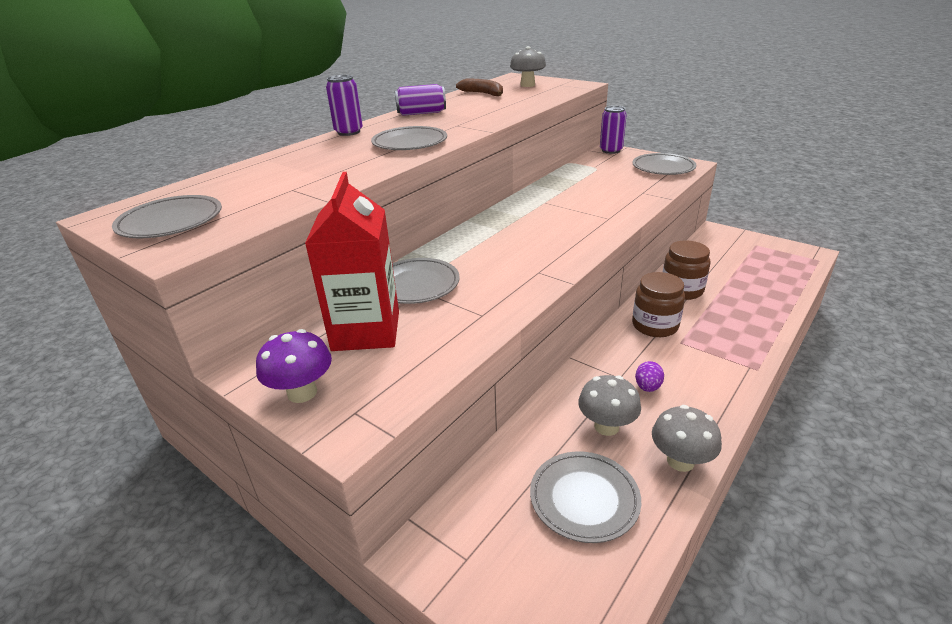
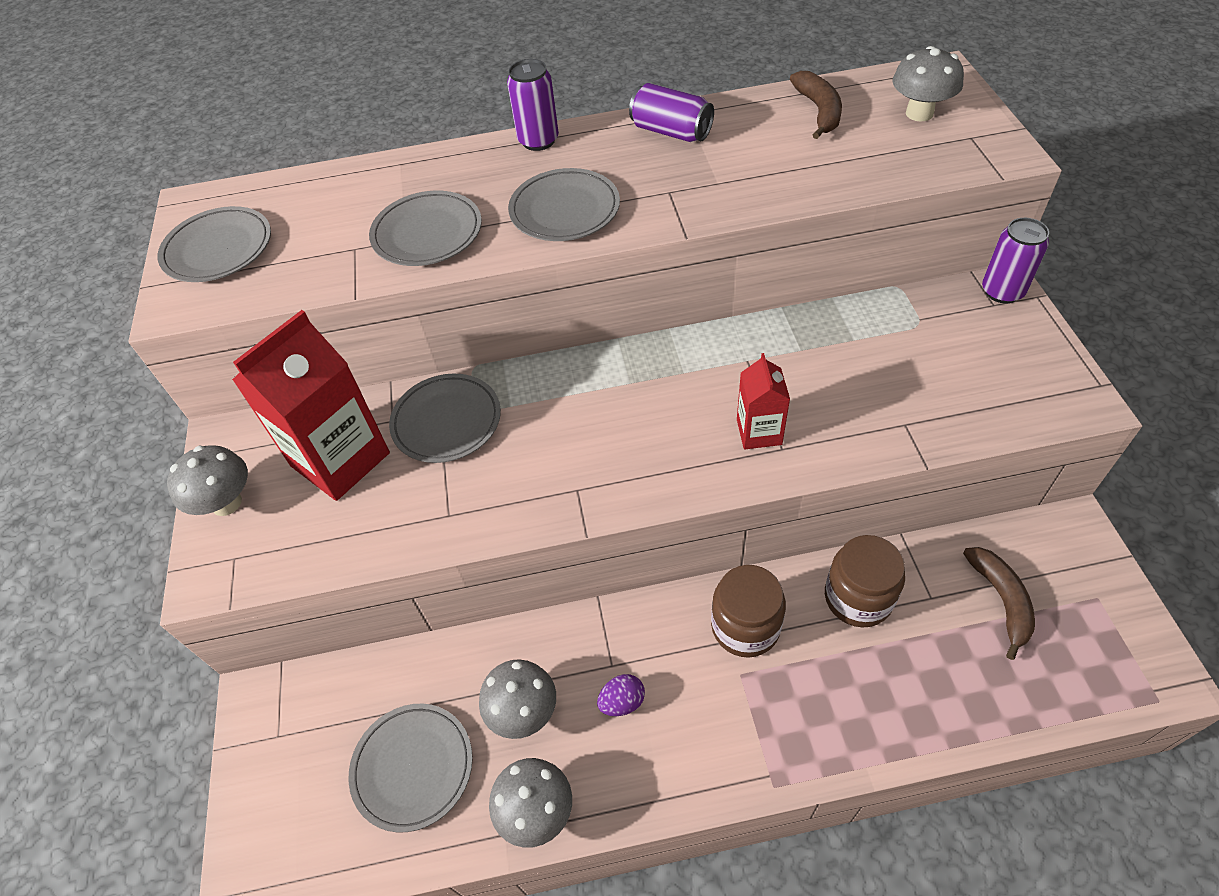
camera: 45 degrees right, 20 degrees up
purple mushroom [256,329,332,403] -> grey mushroom [167,445,248,516]
grey plate [632,153,696,175] -> grey plate moved to [369,191,482,266]
none -> red carton [737,353,790,449]
none -> brown banana [963,547,1035,660]

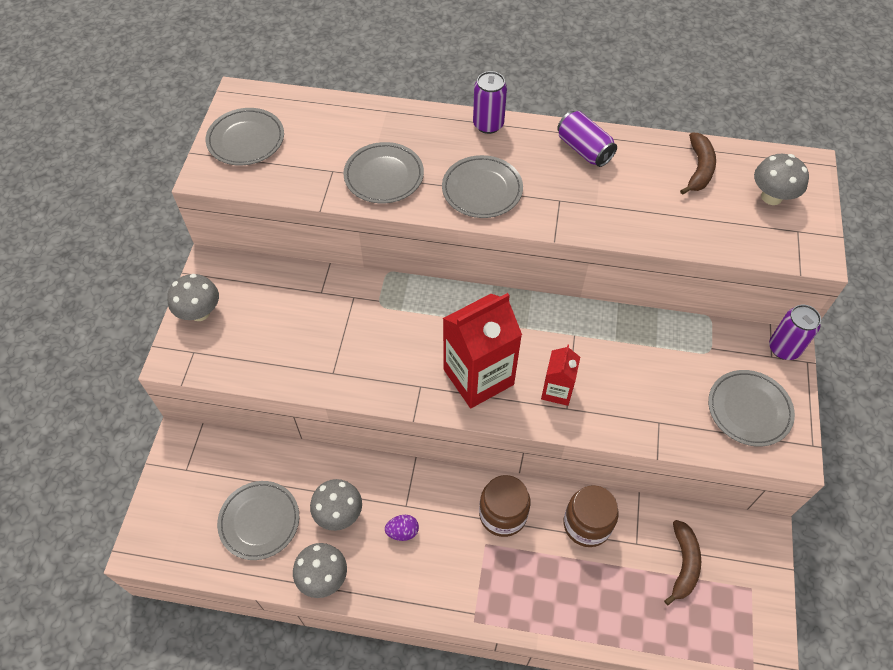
camera: 15 degrees right, 5 degrees up
red carton [232,310,390,501] -> red carton moved to [443,293,522,408]
grey plate [389,374,501,463] -> grey plate moved to [708,370,795,447]

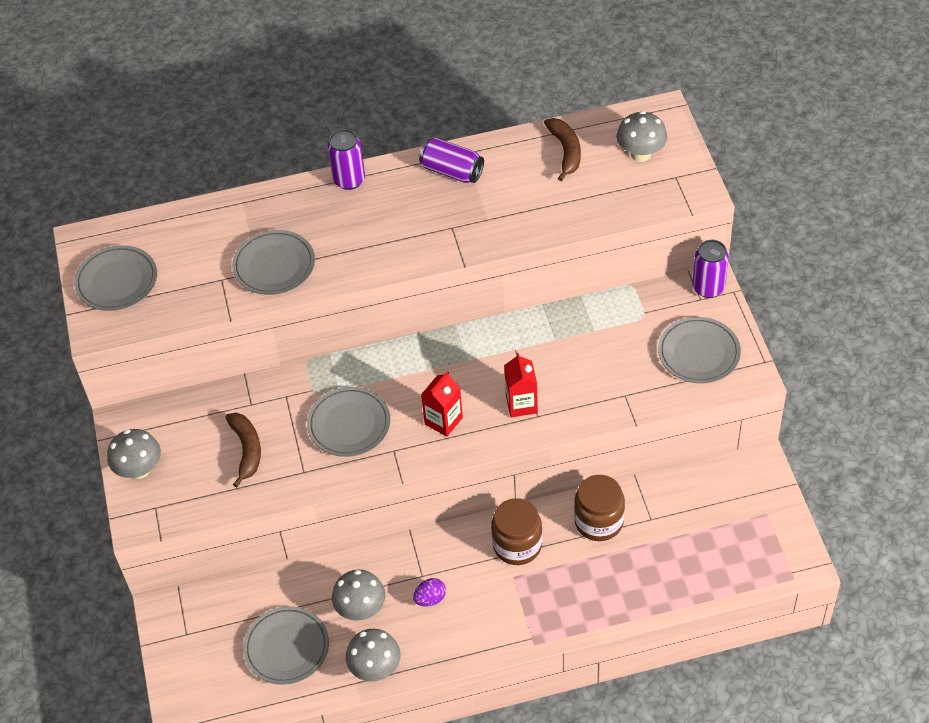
camera: 20 degrees left, 5 degrees down
grey plate [442,155,523,218] -> grey plate moved to [307,387,390,457]
red carton [443,293,522,408] -> red carton [421,371,463,437], size x0.53
brown banana [664,520,701,606] -> brown banana moved to [225,413,261,487]

